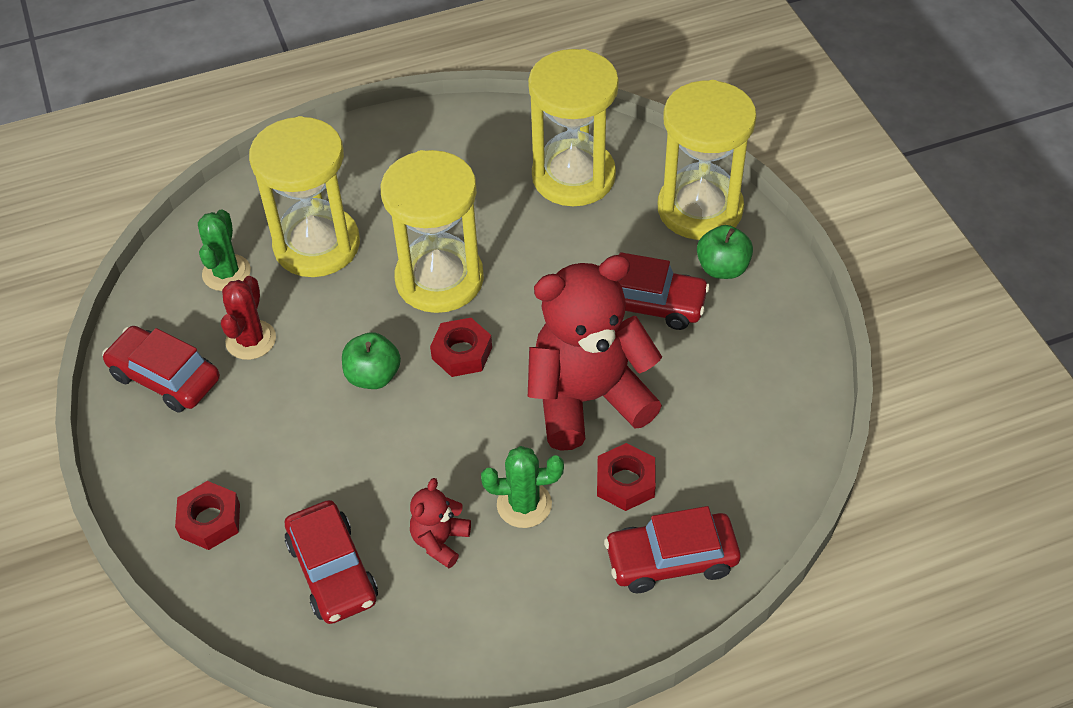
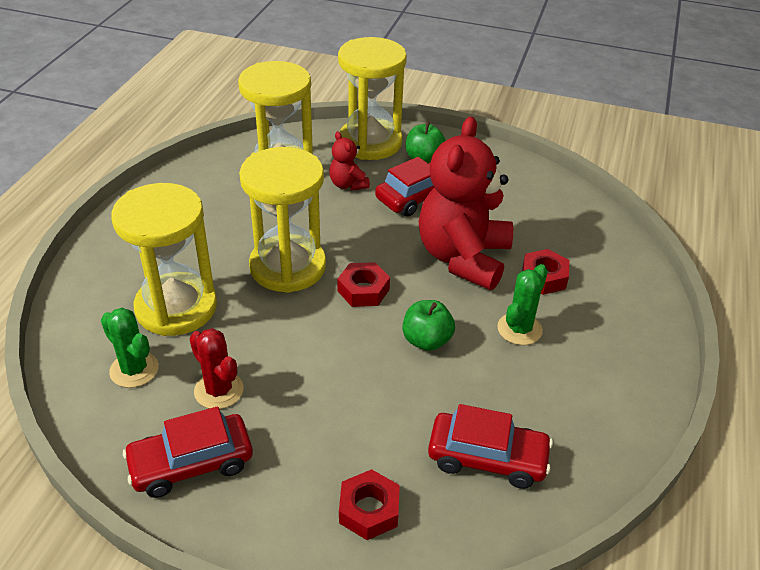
camera: 55 degrees left, 10 degrees down
green apple [342,332,401,389] -> green apple moved to [403,300,455,351]
red teddy bear [410,478,471,568] -> red teddy bear moved to [329,131,370,191]
red car [604,506,741,593] -> none

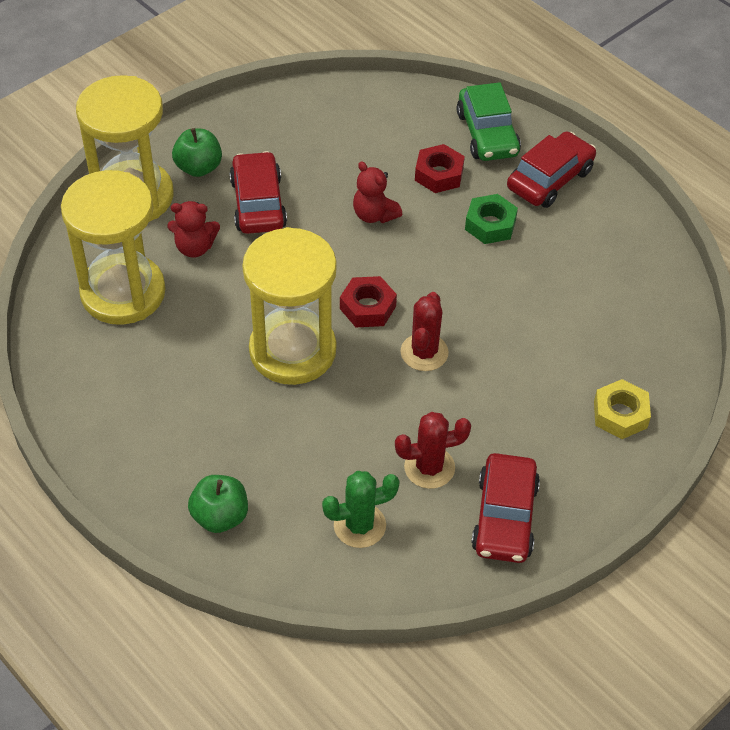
camera: 60 degrees left, 10 degrees up
yellow hourglass [111,183,217,336] -> none
red nut [339,469,400,540] -> yellow nut [594,379,651,439]
green apple [403,300,455,351] -> green apple moved to [188,475,248,533]
red teddy bear [419,116,513,290] -> red teddy bear [353,161,402,223], size x0.44
red car [428,404,553,489] -> red car moved to [507,131,596,208]
green cactus [497,264,548,345] -> green nut [465,194,518,244]
none -> red cactus [401,292,449,371]
none -> green car [457,82,521,161]

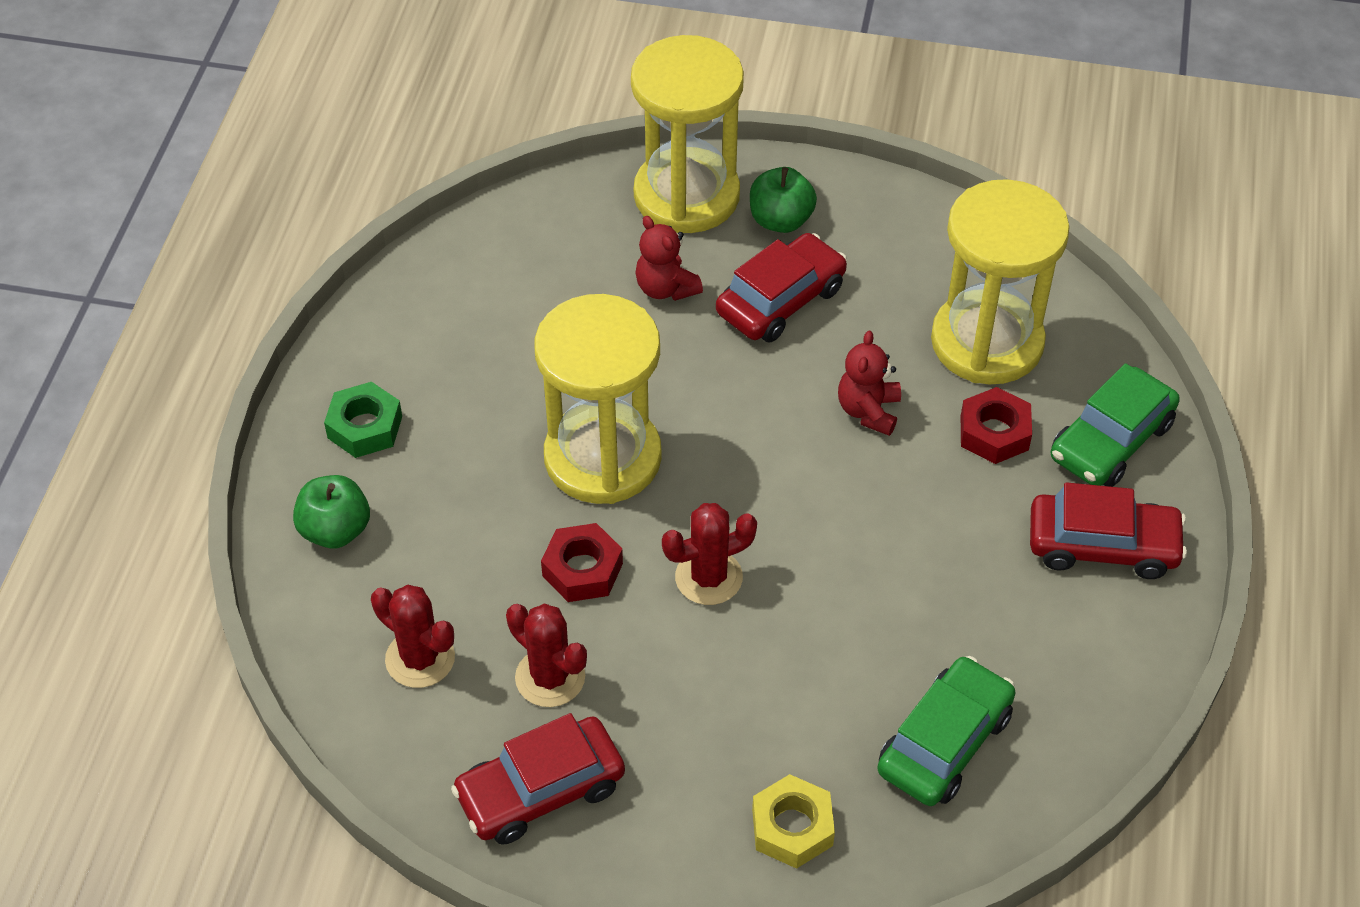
camera: 55 degrees right, 0 degrees up
yellow hourglass [61,170,166,325] -> yellow hourglass moved to [931,179,1070,384]
green cactus [322,471,400,548] -> red cactus [371,585,455,688]
red nut [340,276,397,327] -> red nut moved to [541,523,623,602]
green nut [465,194,518,244] -> green nut moved to [324,382,402,458]
none -> green car [877,656,1015,806]

